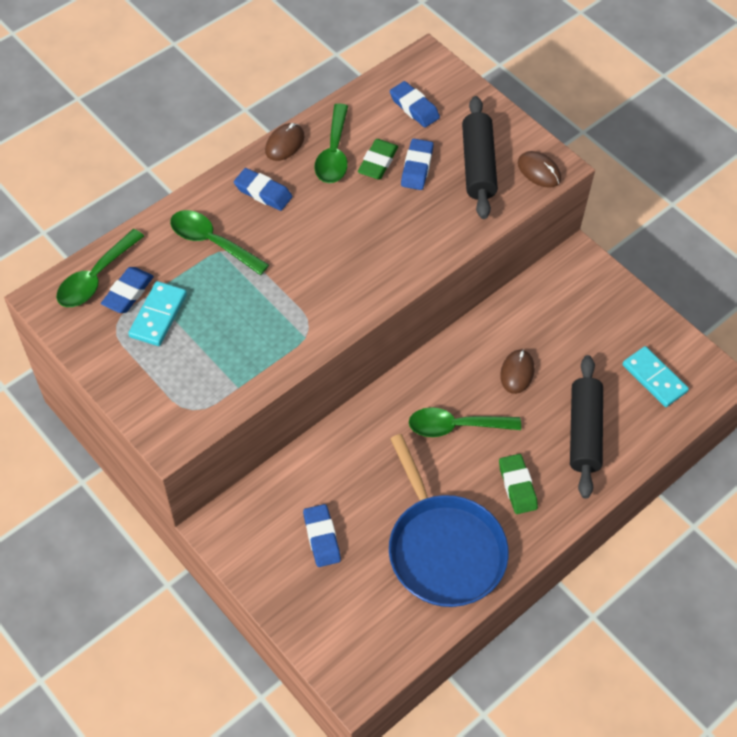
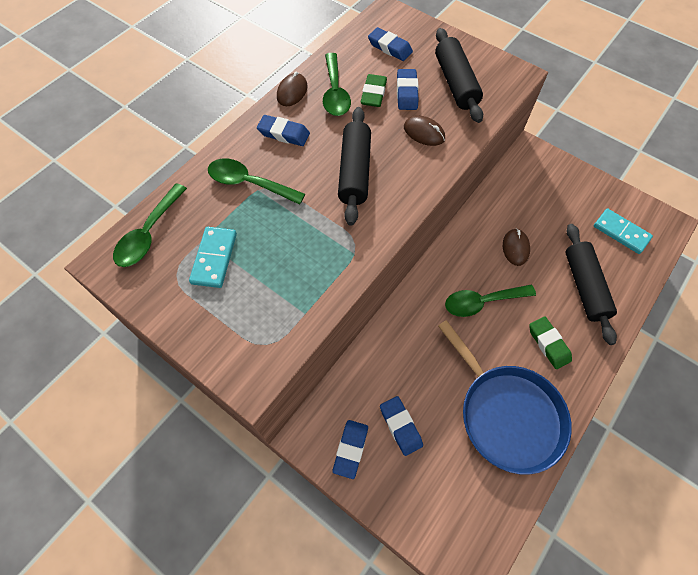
camera: 10 degrees left, 5 degrees up
blue eraser [101,267,154,313] -> blue eraser moved to [333,420,368,479]
brown mouse [518,151,561,188] -> brown mouse moved to [404,116,445,146]
none -> black rolling pin [338,107,371,226]

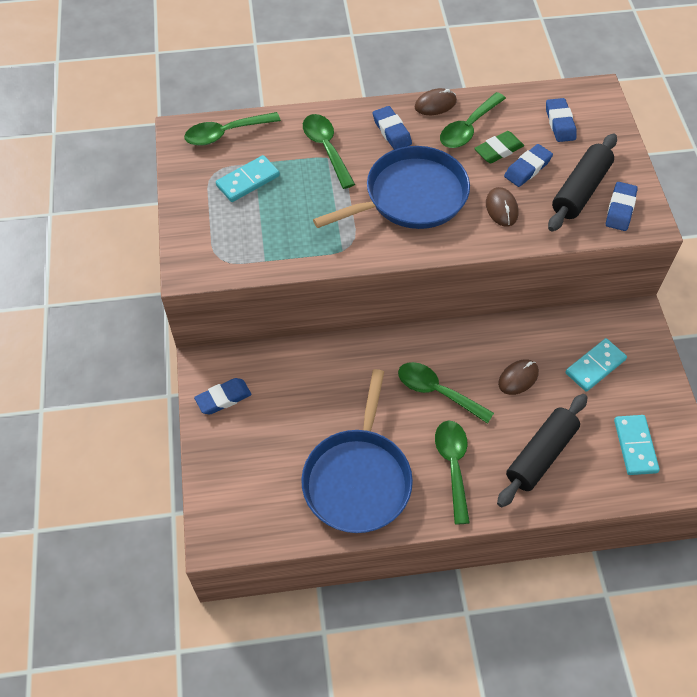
camera: 45 degrees right, 5 degrees down
black rolling pin [338,107,371,226] -> blue pan [313,146,470,229]
blue eraser [380,396,423,456] -> blue eraser moved to [606,182,638,231]
green eraser [529,317,572,369] -> green spoon [435,421,470,524]
none -> turquoise domino [565,338,627,392]

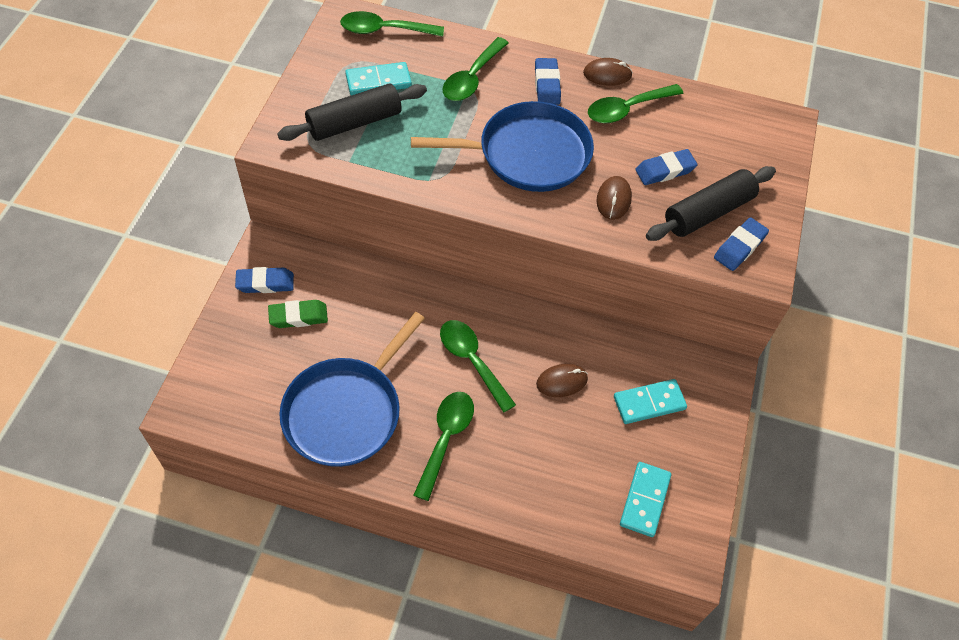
camera: 20 degrees right, 0 degrees up
green spoon [303,114,355,189] -> green spoon turned 150 degrees counterclockwise [442,37,508,101]
green eraser [474,131,524,163] -> green eraser moved to [268,300,328,328]
black rolling pin [497,394,587,507] -> black rolling pin moved to [277,83,427,141]
blue eraser [546,98,576,142] -> none

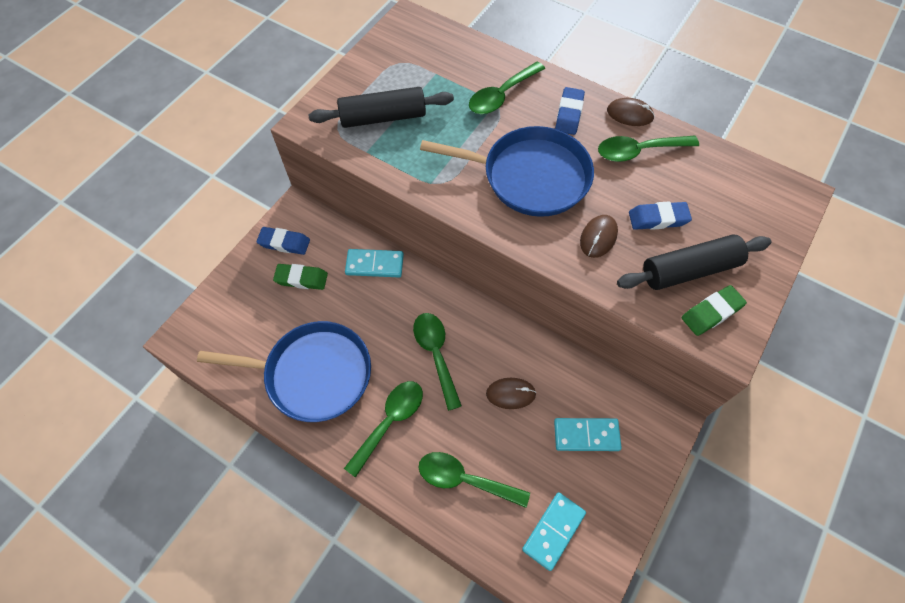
camera: 20 degrees right, 5 degrees up
blue pan [279,312,425,467] -> blue pan turned 135 degrees counterclockwise [197,321,371,422]
green spoon [340,11,444,37] -> green spoon moved to [419,452,530,508]
turquoise domino [345,62,412,96] -> turquoise domino moved to [345,249,404,277]
blue eraser [714,217,769,271] -> green eraser [682,285,747,336]

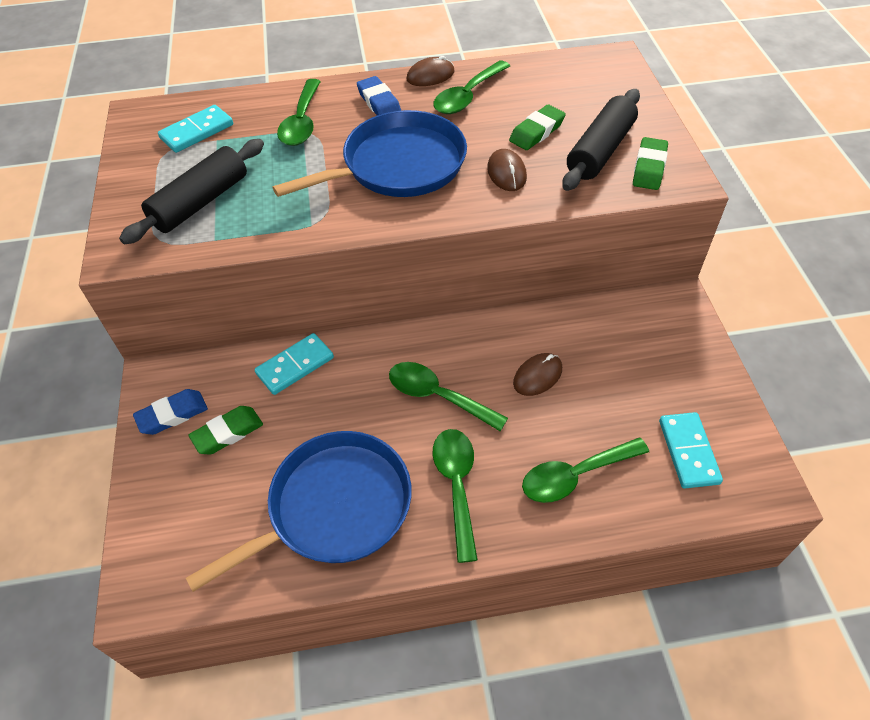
camera: 40 degrees left, 10 degrees down
turquoise domino [554,418,622,451] -> turquoise domino moved to [158,105,233,153]
blue eraser [629,202,692,230] -> green eraser [509,105,566,150]

